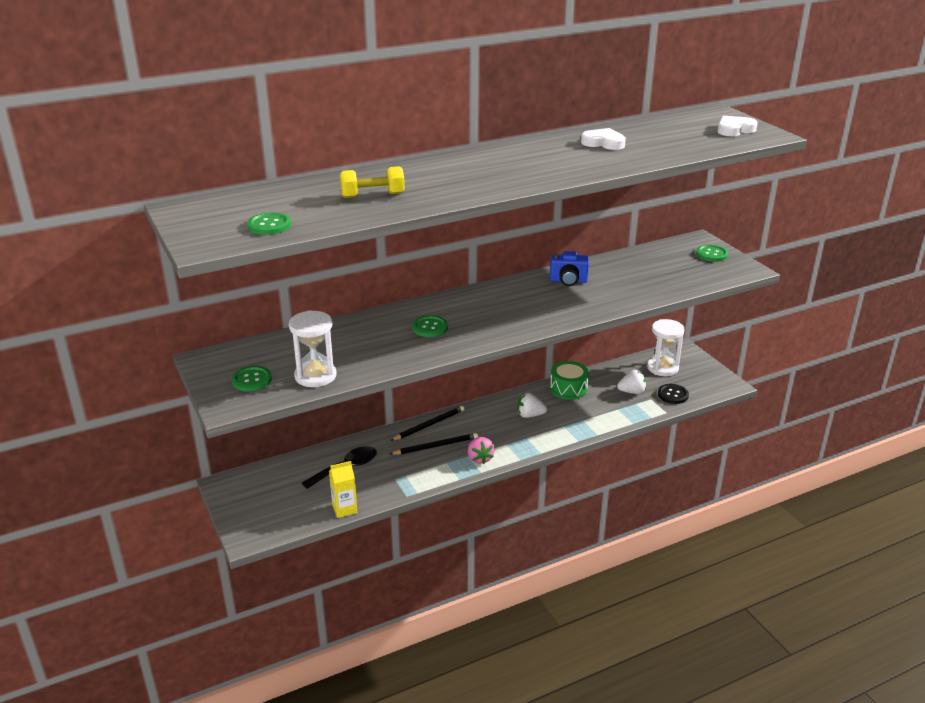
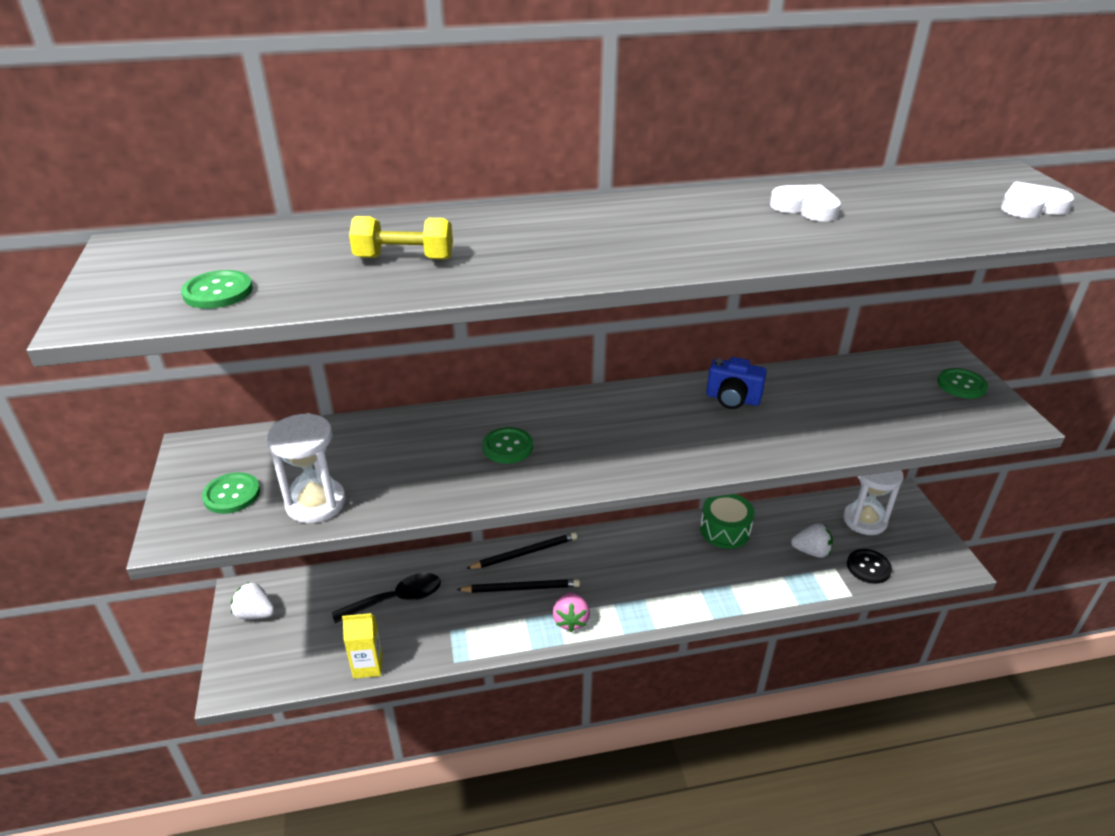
camera: 15 degrees right, 5 degrees up
white strawberry [517,392,547,418] -> white strawberry moved to [231,581,275,619]

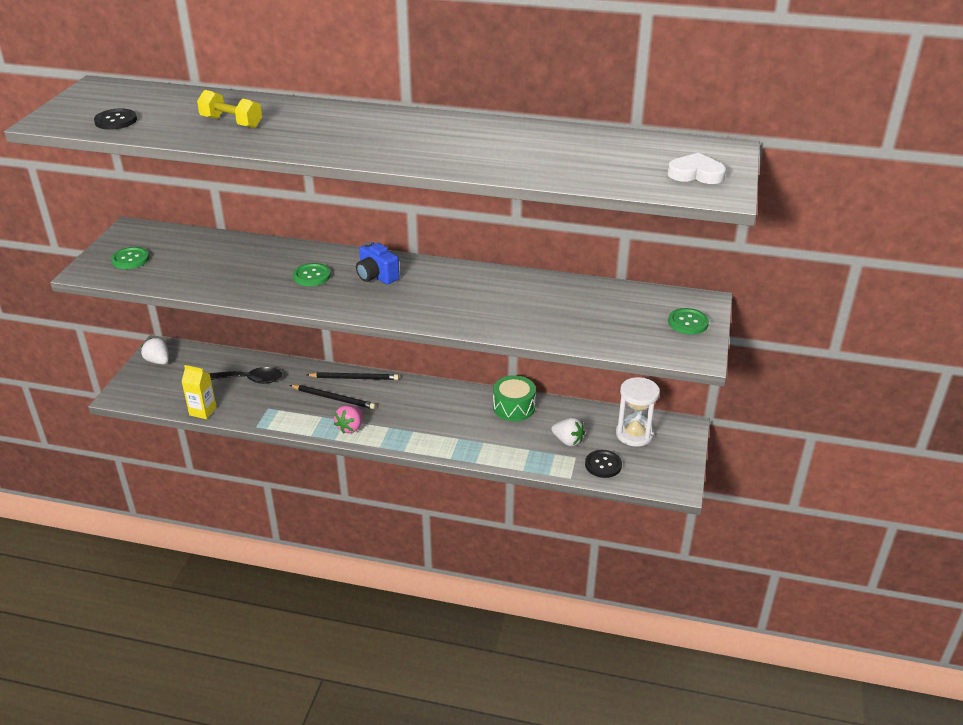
camera: 25 degrees right, 0 degrees up
green button [181,270,253,309] -> black button [94,108,137,130]
white hourglass [267,413,346,523] -> none
blue camera [706,357,767,409] -> blue camera moved to [356,242,399,285]
white heart [770,185,841,221] -> none

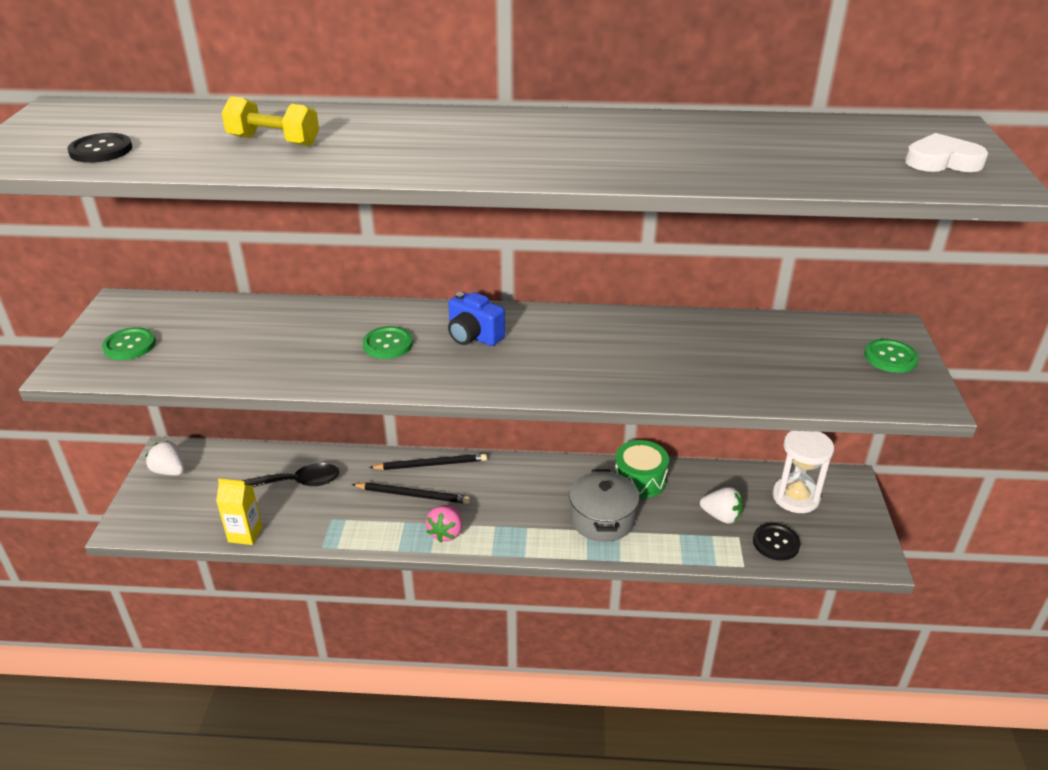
camera: 10 degrees left, 0 degrees up
none -> grey pot [569,470,639,542]

